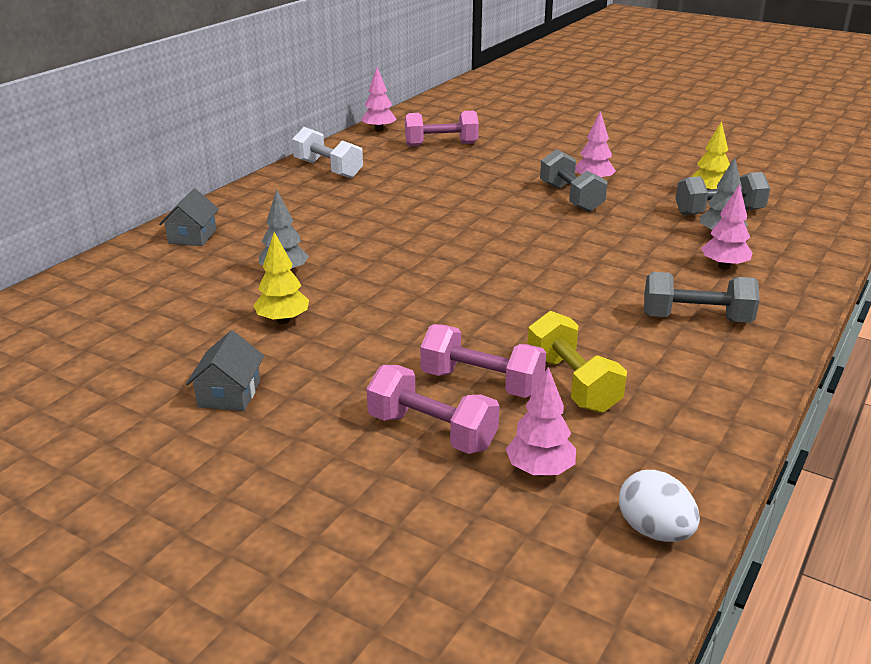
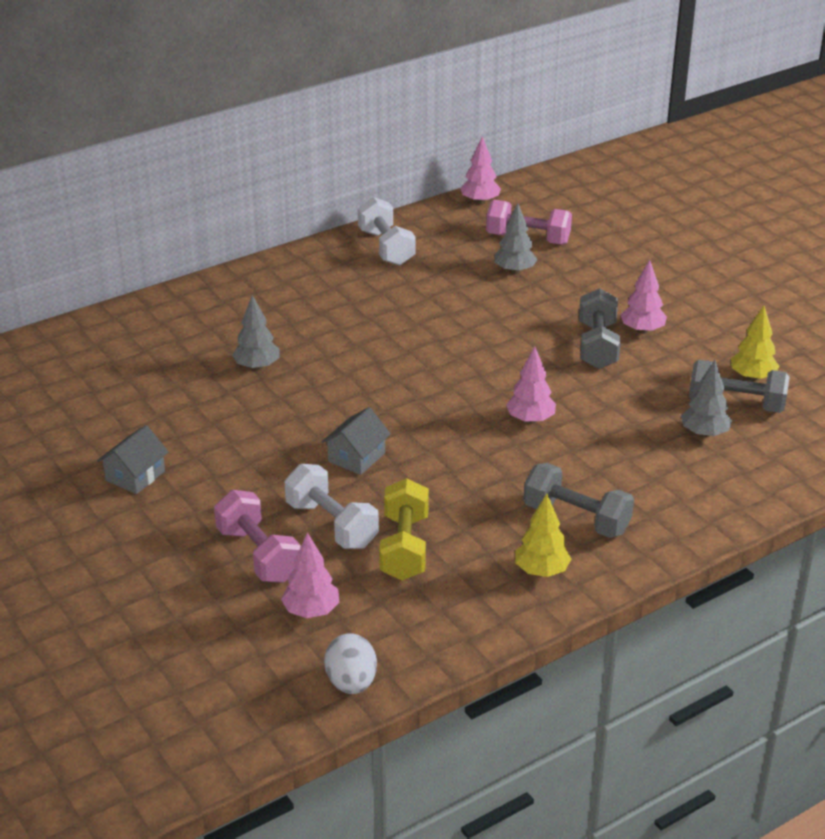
camera: 25 degrees right, 5 degrees up
grey house [159,189,219,246] -> grey house moved to [322,407,391,475]
yellow tree [253,232,309,324] -> yellow tree moved to [515,494,571,577]
pink dumbbell [420,324,546,398] -> white dumbbell [285,464,379,549]
pink tree [701,184,752,270] -> pink tree moved to [506,346,556,424]
none -> grey tree [494,203,538,274]

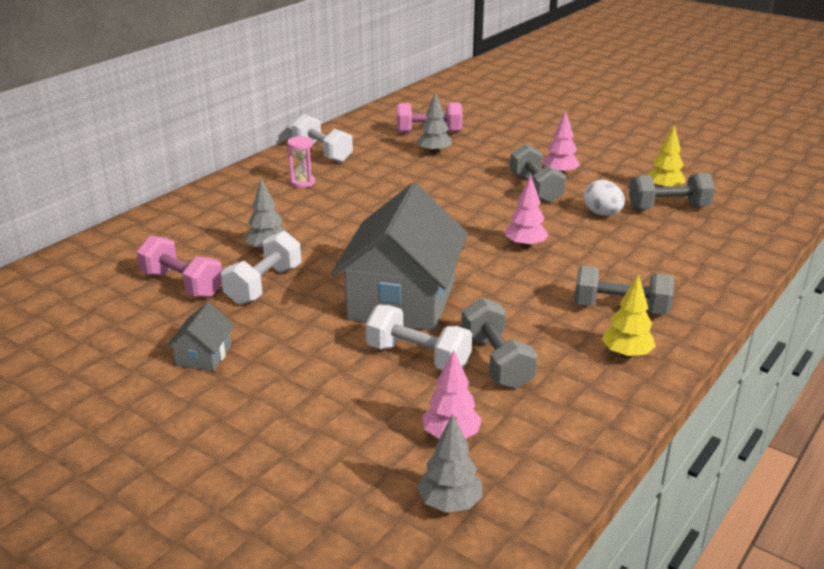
camera: 20 degrees left, 5 degrees down
pink dumbbell [214,490,301,583] -> pink dumbbell moved to [137,236,222,298]
grey house [322,407,391,475] -> grey house [331,183,468,331], size x2.37
white egg [324,633,377,694] -> white egg moved to [584,180,625,216]
yellow dumbbell [379,478,429,581] -> grey dumbbell [461,298,537,389]
pink tree [460,137,501,204] -> none
grey tree [681,360,732,438] -> grey tree moved to [417,414,483,513]
none -> white dumbbell [221,231,301,305]
none -> pink hourglass [287,136,315,188]

